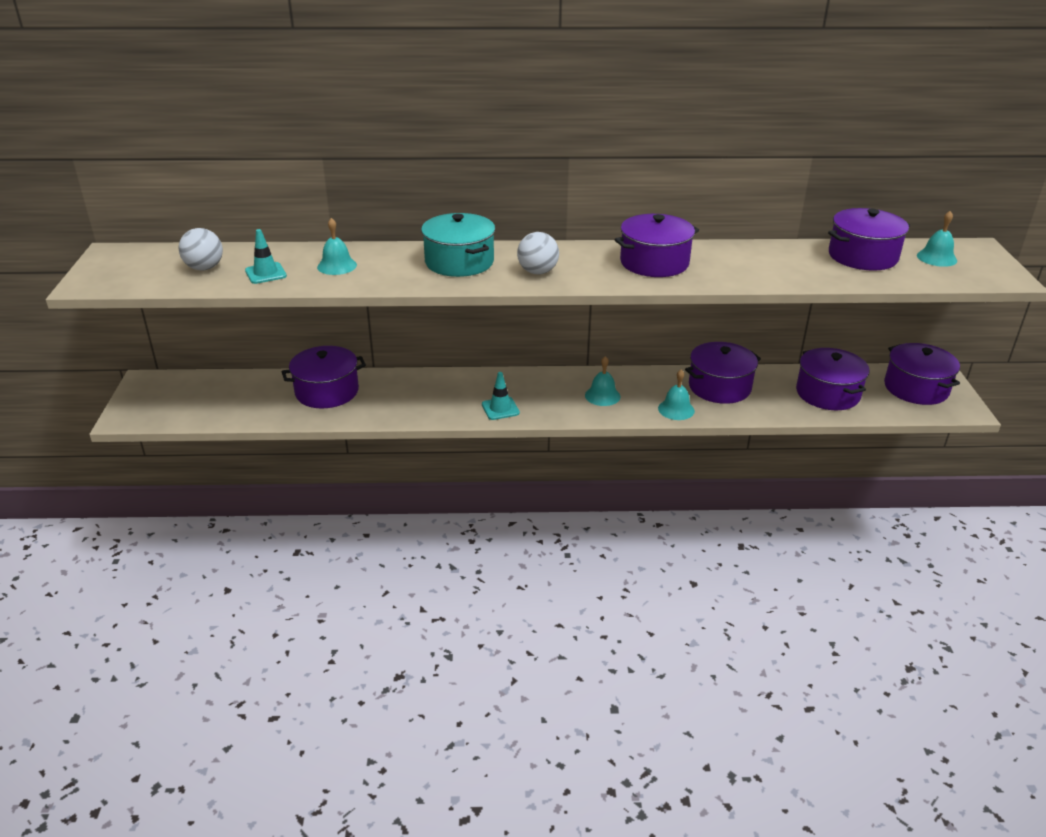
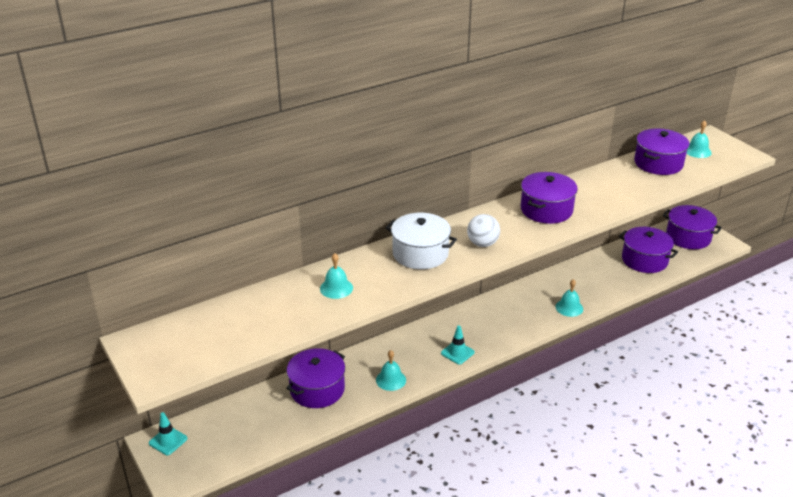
camera: 30 degrees left, 0 degrees up
white ball [179,228,223,270] -> none
turquoise traffic cone [245,229,287,284] -> turquoise traffic cone moved to [149,412,187,455]
turquoise pot [421,213,495,277] -> white pot [386,213,457,269]
turquoise bell [585,356,621,406] -> turquoise bell moved to [376,350,406,391]
purple pot [685,342,761,404] -> none

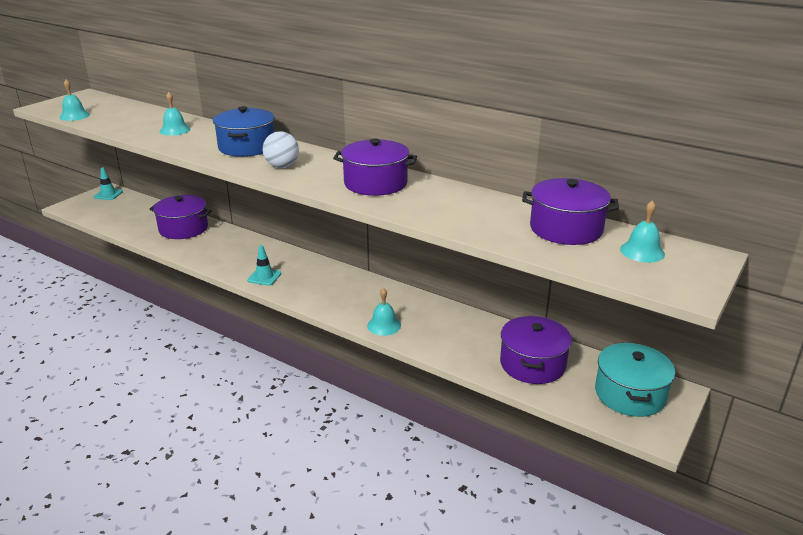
camera: 65 degrees right, 5 degrees down
turquoise bell [376,350,406,391] -> turquoise bell moved to [60,79,90,121]
white pot [386,213,457,269] -> blue pot [213,106,275,157]
purple pot [663,205,722,249] -> turquoise pot [595,343,675,417]

